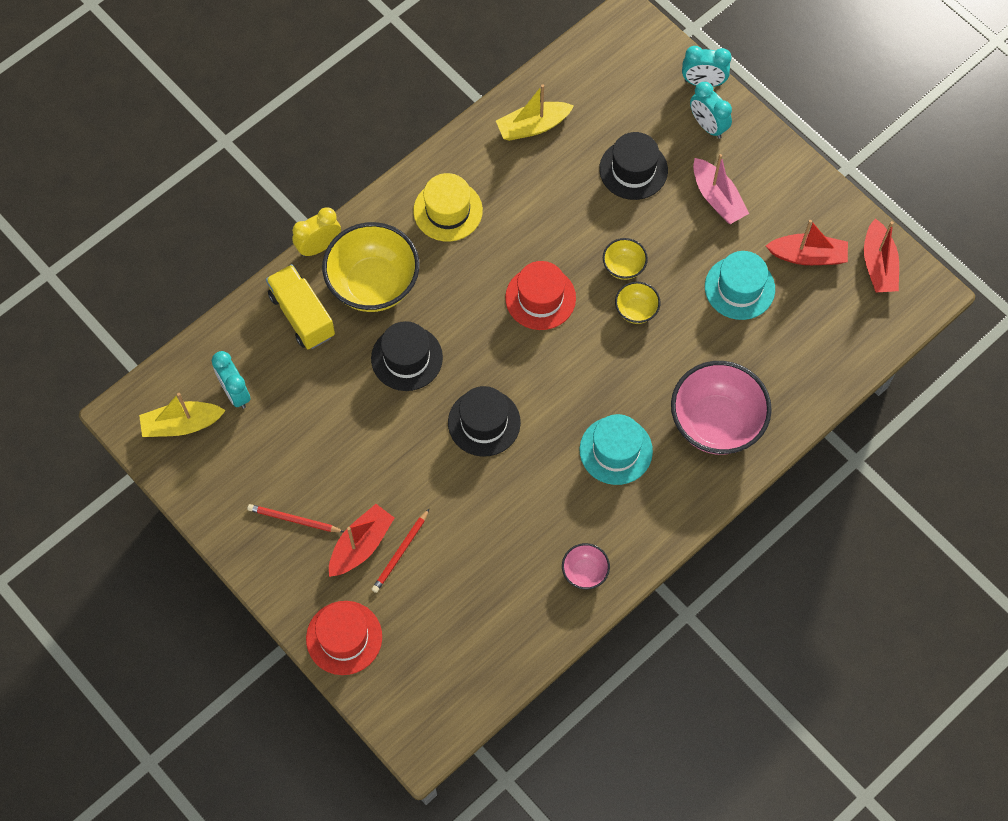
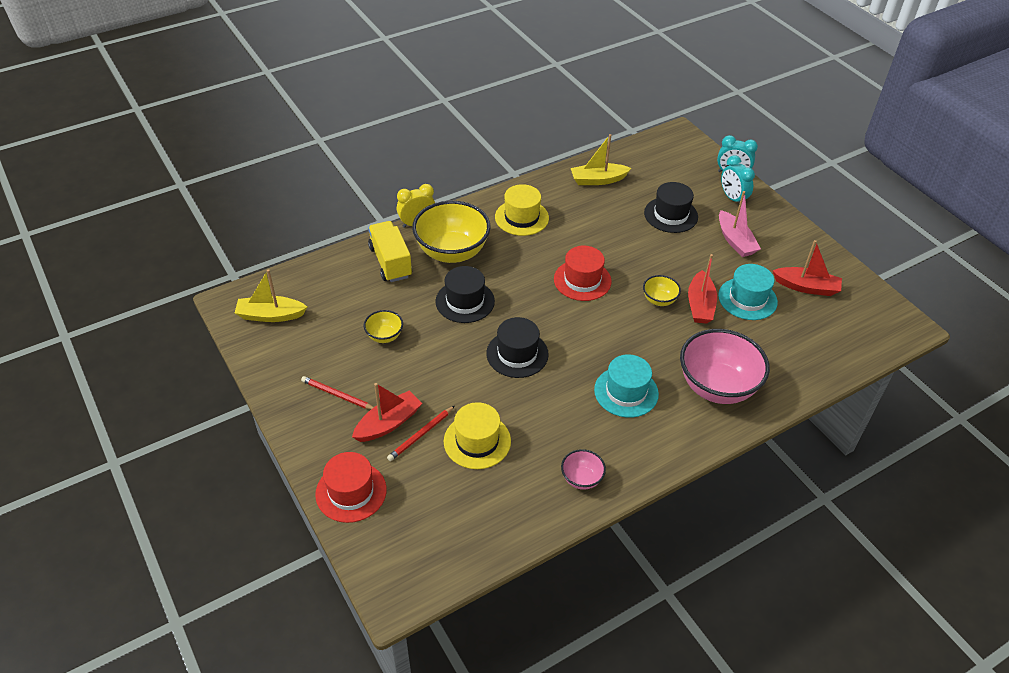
camera: 10 degrees right, 20 degrees down
turquoise clock [212,351,251,409] -> none
yellow bowl [603,238,648,280] -> yellow bowl moved to [364,310,403,343]
red boat [864,218,899,293] -> red boat moved to [688,254,717,324]
none -> yellow hat [444,402,511,469]

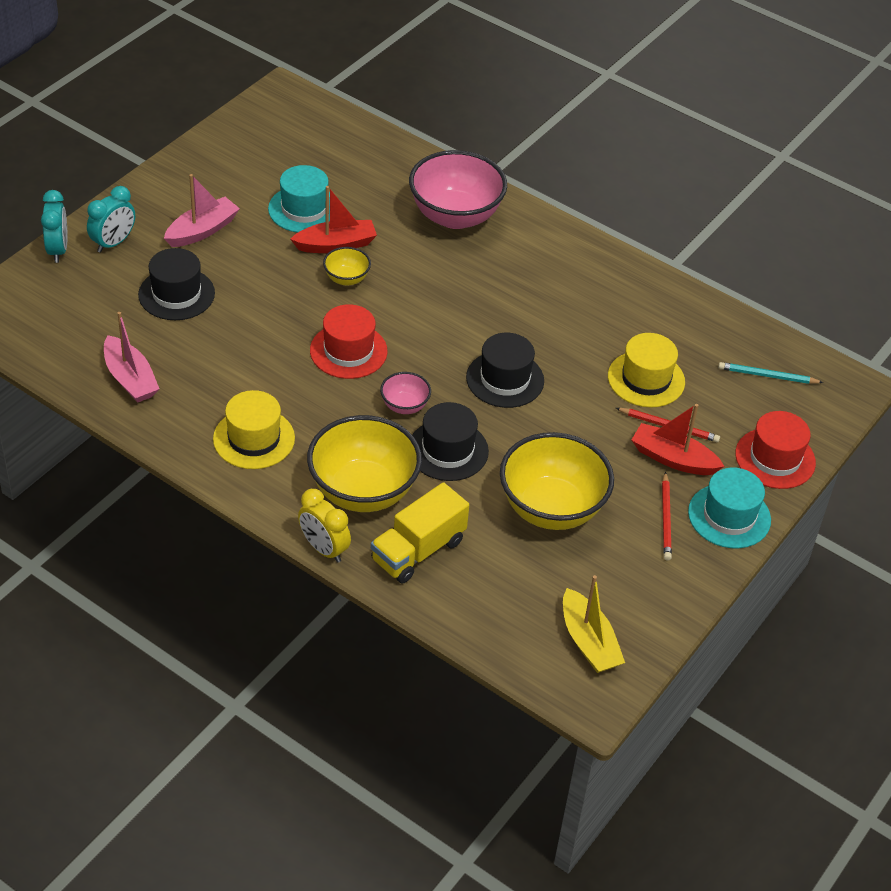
camera: 115 degrees left, 0 degrees up
yellow bowl [364,310,403,343] -> yellow bowl [500,432,614,530], size x2.13
pink bowl [561,449,606,490] -> pink bowl moved to [380,372,431,414]
yellow boat [571,134,631,185] -> pink boat [104,312,159,403]
turquoise hat [594,354,659,418] -> turquoise hat moved to [688,468,771,548]
red boat [773,240,842,296] -> none
none -> turquoise pencil [718,362,824,384]

